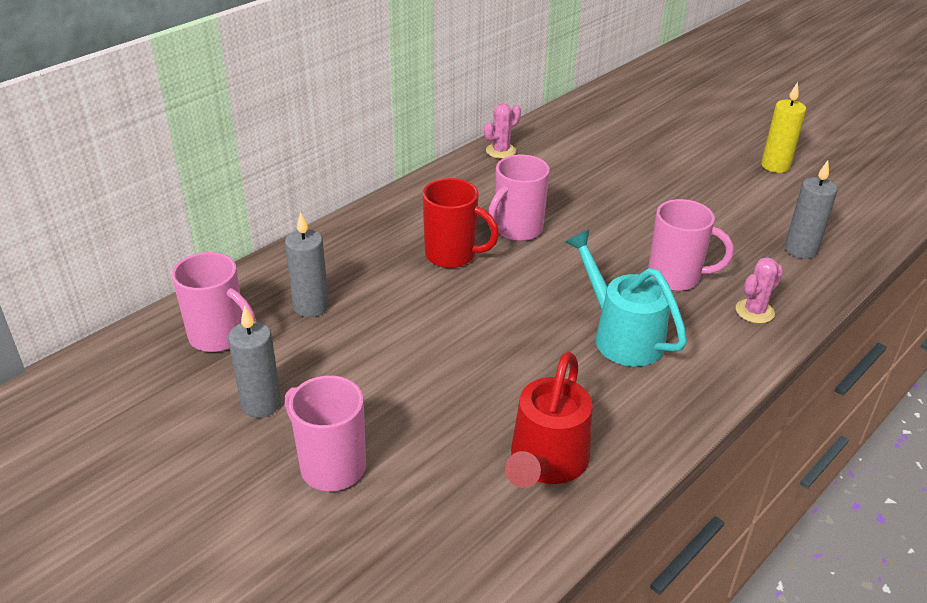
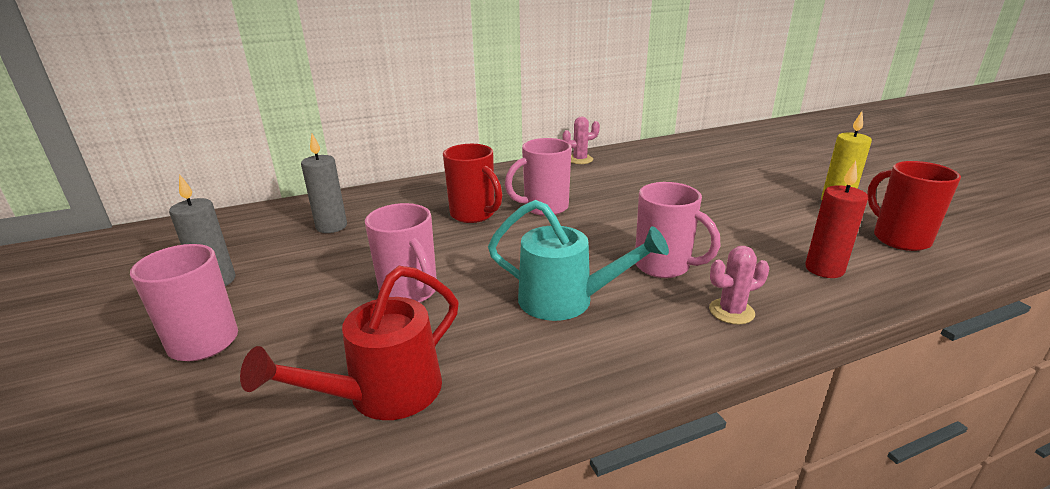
camera: 25 degrees right, 10 degrees down
pink mug [172,252,256,352] -> pink mug moved to [365,203,437,303]
turquoise watering can [565,230,687,367] -> turquoise watering can turned 120 degrees clockwise [488,200,669,321]
grey candle [785,160,837,259] -> red candle [805,161,868,278]
none -> red mug [867,161,961,251]

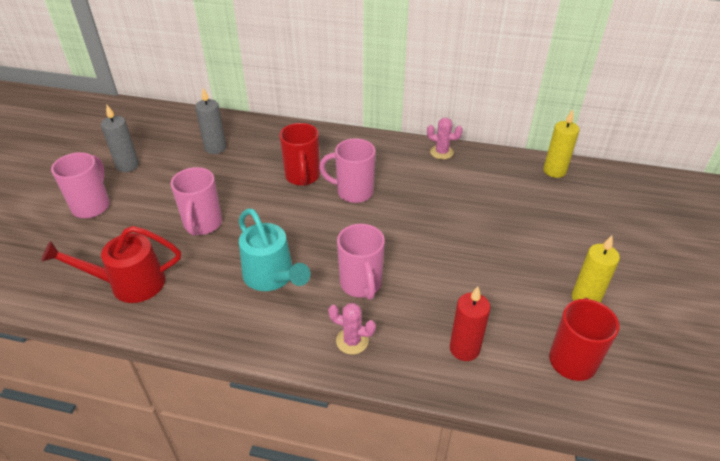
camera: 35 degrees right, 15 degrees up
none -> yellow candle [543,109,579,178]

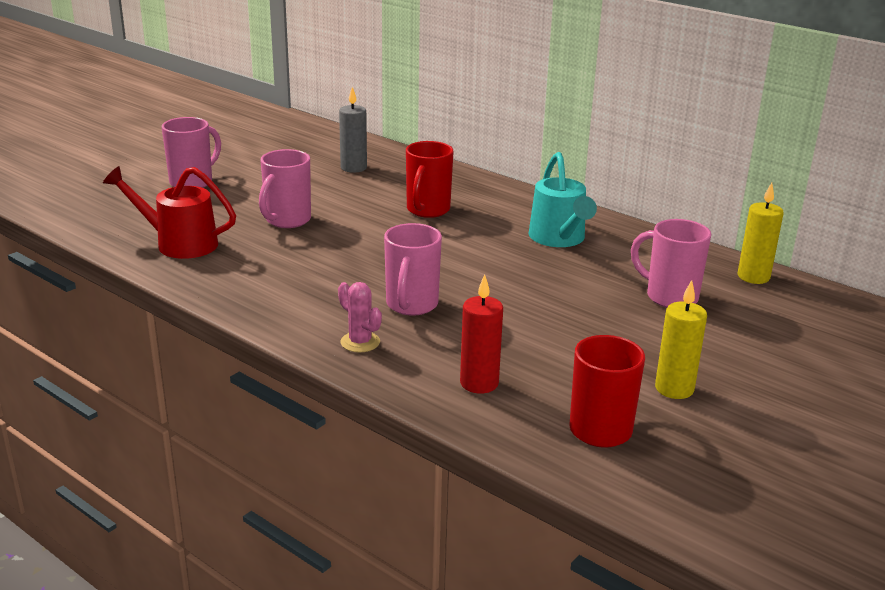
camera: 25 degrees right, 15 degrees down
grey candle [101,105,139,172] -> none
turquoise watering can [239,208,310,291] -> turquoise watering can moved to [528,152,597,247]
pink mug [319,138,376,203] -> pink mug moved to [631,219,711,308]
pink cactus [427,118,463,159] -> none

